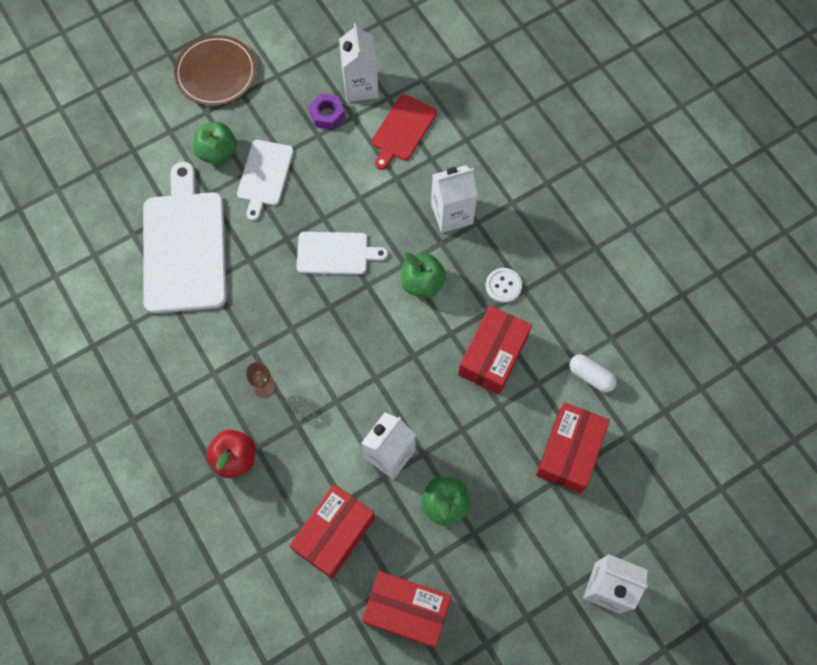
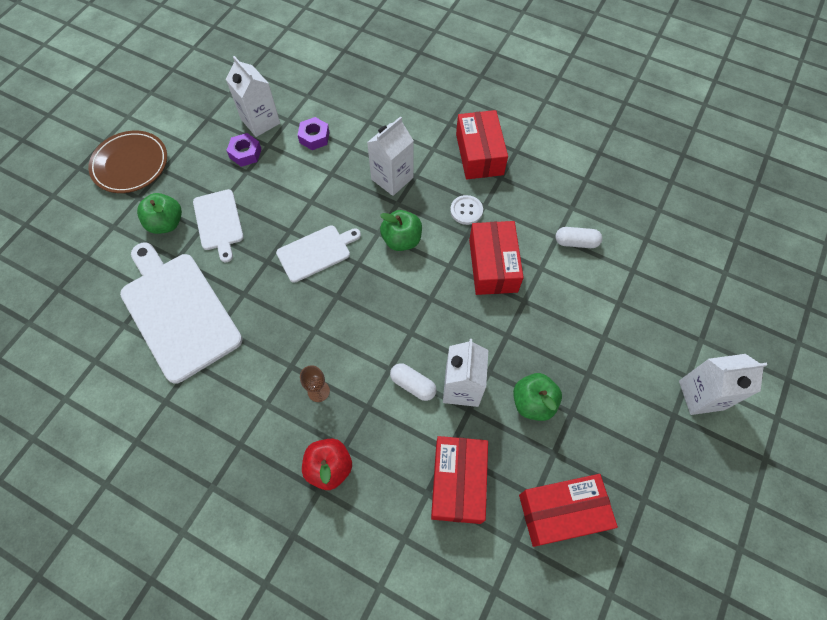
camera: 30 degrees left, 5 degrees down
red cutting board [372,94,437,170] -> purple nut [298,117,329,150]
red box [536,402,610,493] -> red box moved to [456,110,508,179]
none -> white capsule [390,363,437,401]

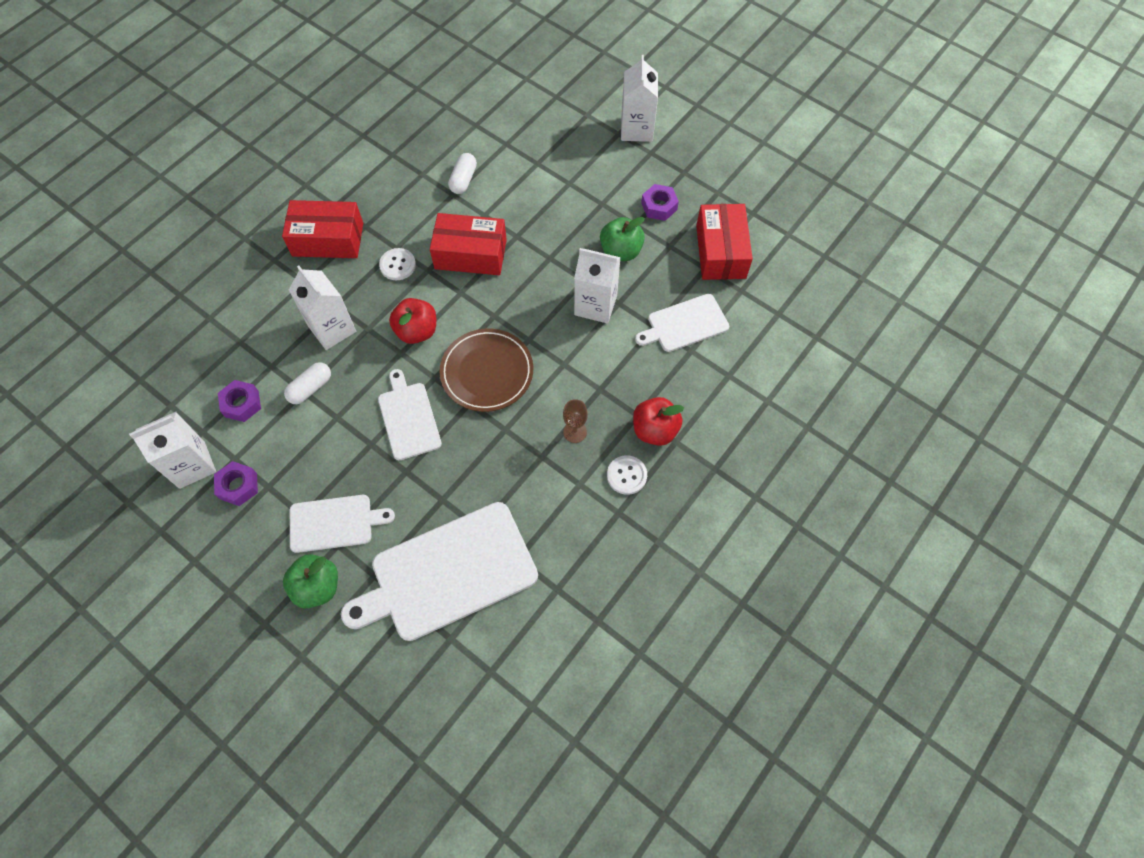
camera: 80 degrees left, 0 degrees up
brown plate [88,131,167,193] -> brown plate moved to [440,329,533,412]
green apple [380,210,422,251] -> red apple [389,298,436,344]
white capsule [390,363,437,401] -> white capsule moved to [284,362,331,404]
red box [431,436,488,524] -> white cutting board [635,294,729,352]
none -> white button [607,455,647,495]
none -> purple nut [641,184,679,221]

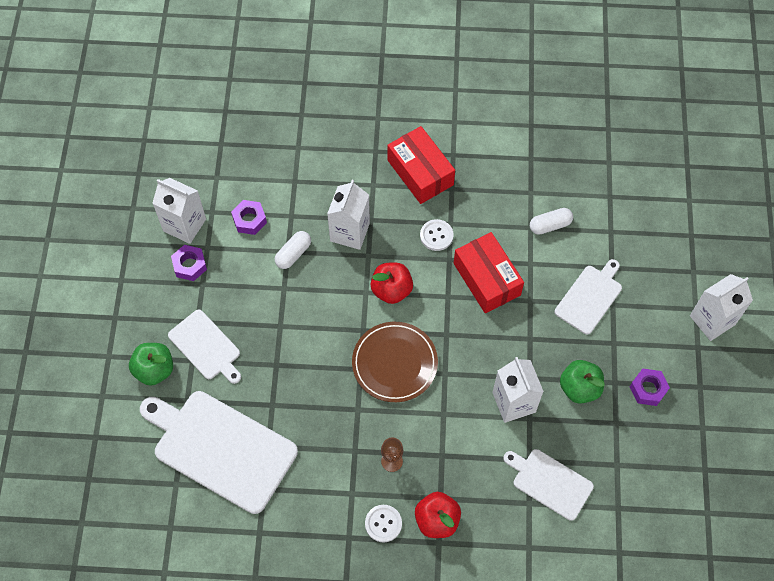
camera: 55 degrees right, 0 degrees up
white capsule [284,362,331,404] -> white capsule turned 60 degrees counterclockwise [275,231,311,269]
white cutting board [378,369,442,460] -> white cutting board moved to [555,259,622,334]
red box [696,204,753,280] -> none

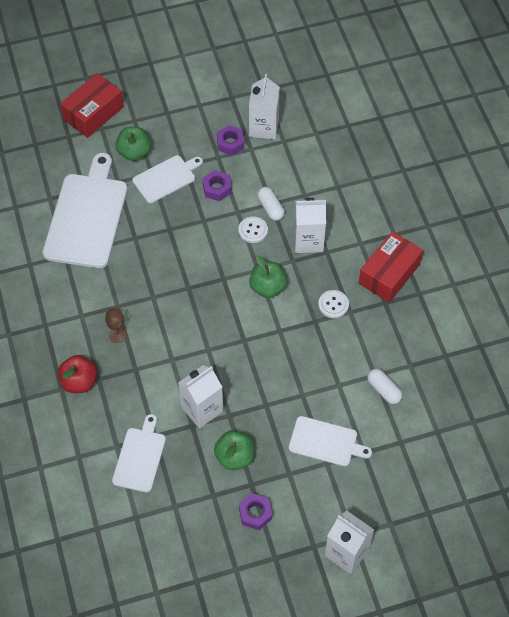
camera: 70 degrees right, 5 degrees down
white cutting board [168,310,241,384] -> white cutting board turned 150 degrees counterclockwise [132,155,203,203]
purple nut [231,200,267,235] -> purple nut moved to [202,170,232,201]
white capsule [275,231,311,269] -> white capsule turned 45 degrees clockwise [257,187,285,221]
brown plate [352,322,438,402] -> none
white button [365,505,402,542] -> white button moved to [238,216,268,243]
red apple [371,263,413,304] -> green apple [249,255,287,298]
red box [454,232,524,313] -> red box moved to [60,73,124,138]

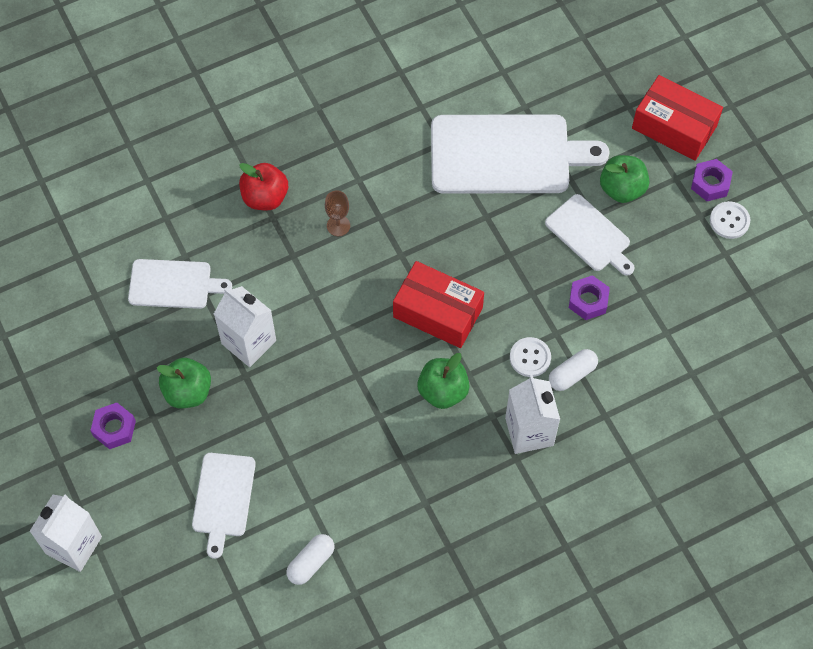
camera: 80 degrees right, 5 degrees up
purple nut [217,125,244,156] -> purple nut moved to [691,159,733,201]
white carton [249,74,280,139] -> none
white button [318,290,349,318] -> white button moved to [710,201,750,239]
red box [359,231,423,303] -> red box moved to [393,261,484,348]

